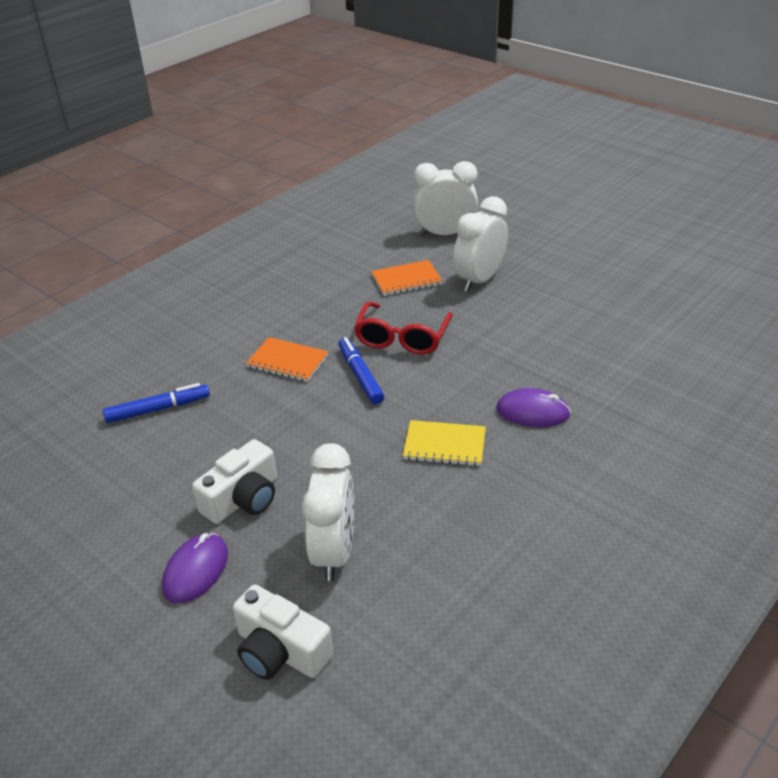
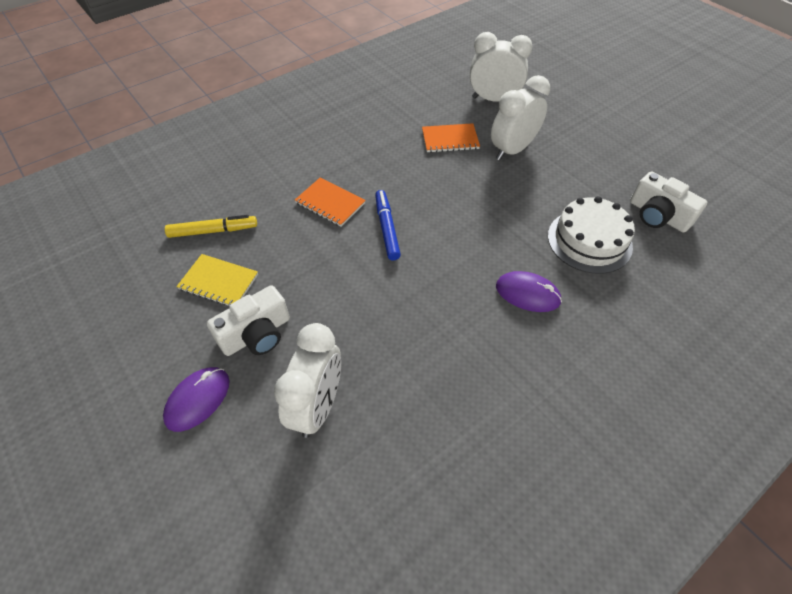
camera: 10 degrees right, 15 degrees up
blue marker [103,383,210,423] -> yellow marker [165,215,257,238]
white camera [233,584,333,680] -> white camera moved to [630,171,707,232]
red glasses [354,302,453,355] -> none
yellow notebook [403,420,486,466] -> yellow notebook moved to [176,254,258,306]
none -> white cake [548,196,635,274]

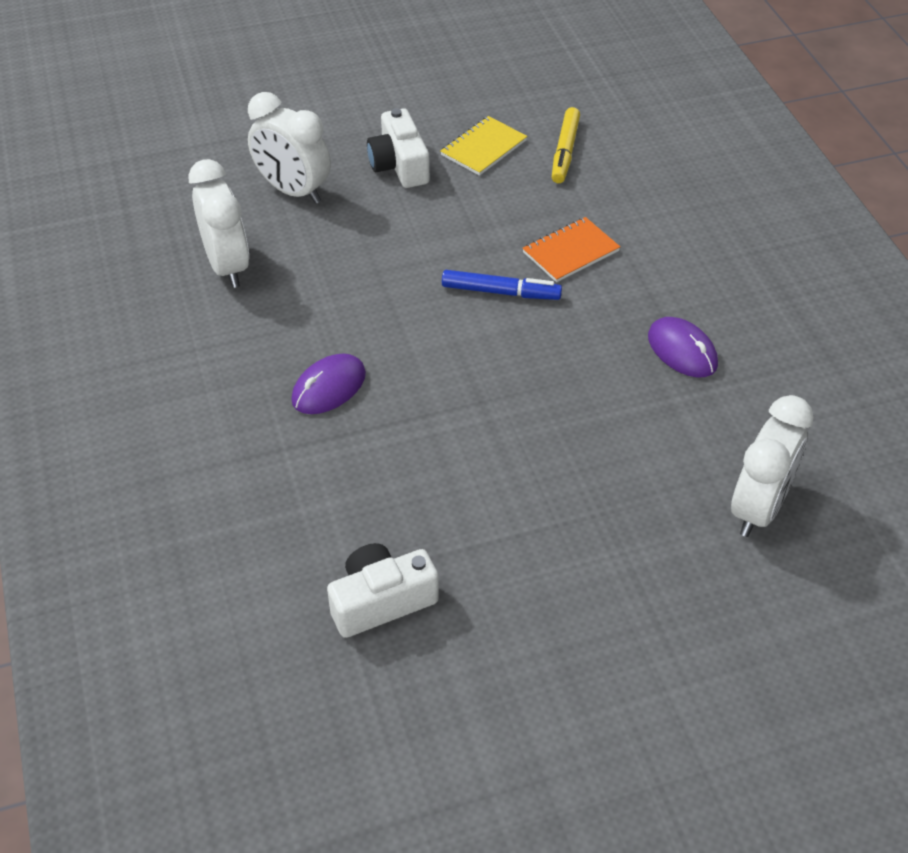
camera: 110 degrees right, 5 degrees down
purple mouse [163,367,230,432] -> purple mouse moved to [648,317,718,377]
orange notebook [422,123,480,153] -> none
white clock [491,75,550,160] -> white clock moved to [188,159,249,288]
white cake [548,196,635,274] -> none

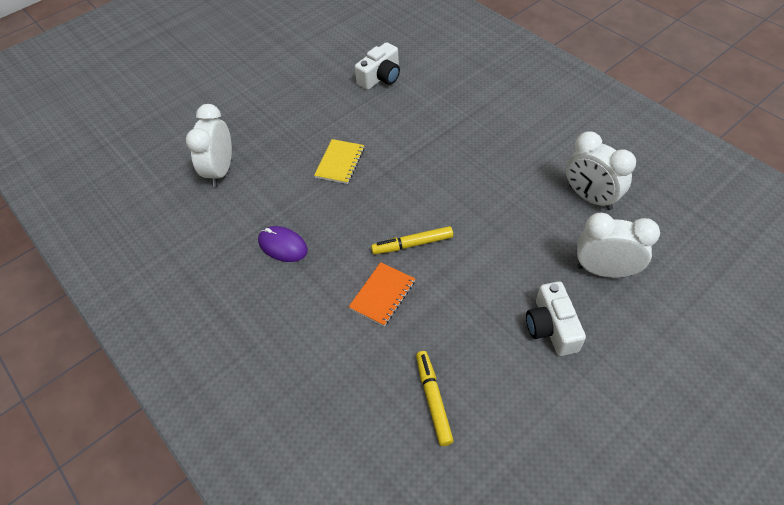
camera: 160 degrees right, 5 degrees up
purple mouse [291,353,366,414] -> none
white camera [367,108,430,188] -> white camera turned 150 degrees counterclockwise [526,281,586,356]
yellow notebook [440,116,527,176] -> yellow notebook moved to [314,139,364,184]
blue marker [442,270,562,300] -> yellow marker [371,226,453,254]

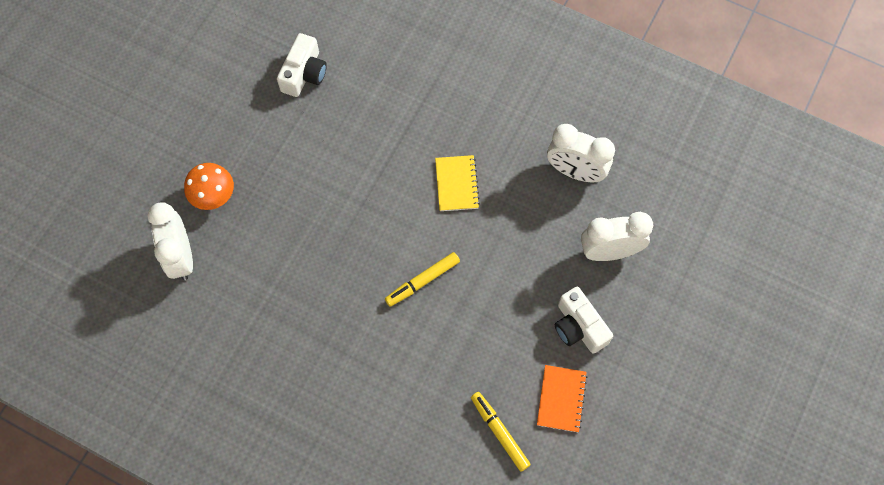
camera: 25 degrees left, 15 degrees up
purple mouse [258,226,308,262] -> none
yellow notebook [314,139,364,184] -> yellow notebook moved to [435,155,480,211]
orange notebook [349,262,415,326] -> orange notebook moved to [537,365,587,432]
none -> orange mushroom [184,163,234,210]

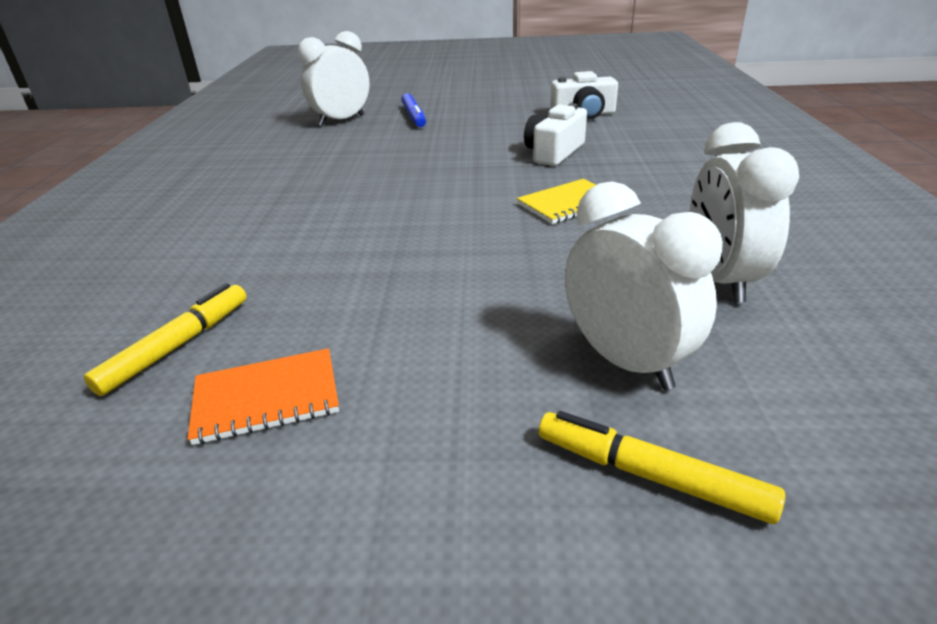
camera: 65 degrees right, 35 degrees down
orange mushroom [184,163,234,210] -> blue marker [401,93,426,127]
yellow marker [385,252,460,307] -> yellow marker moved to [539,411,785,524]
white camera [555,287,613,353] -> white camera moved to [524,103,587,166]

